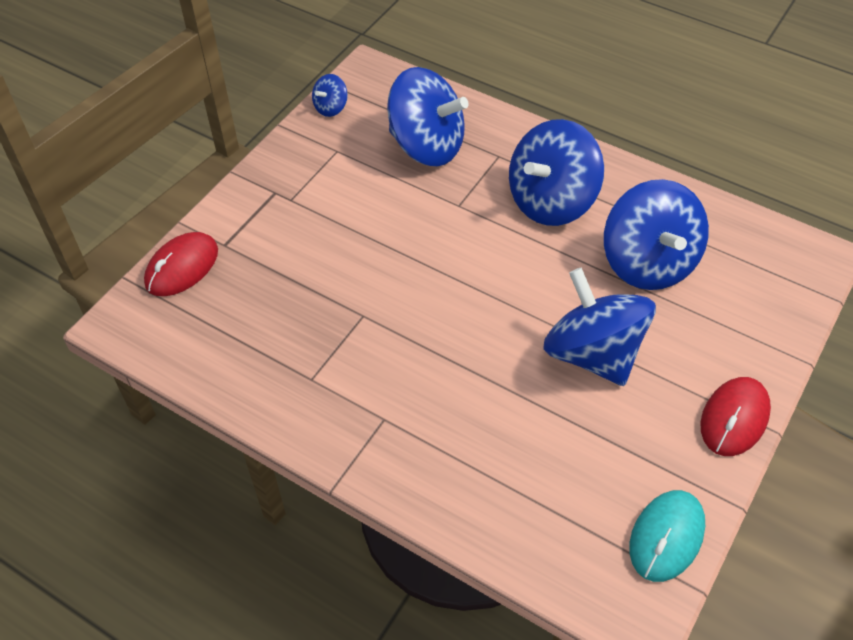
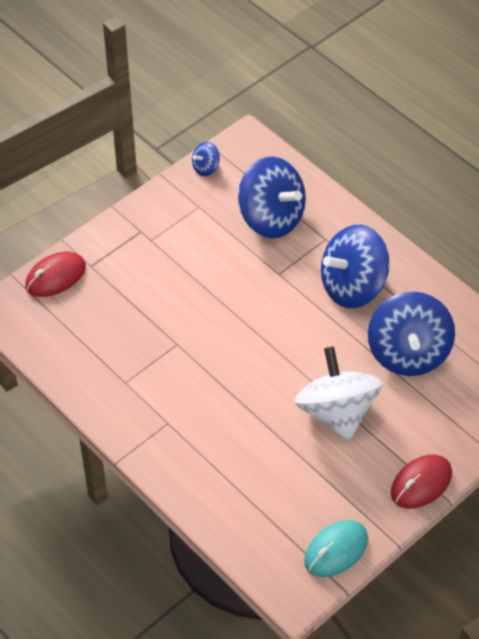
camera: 15 degrees right, 0 degrees up
blue spinning top [543,268,656,386] -> white spinning top [295,347,382,441]

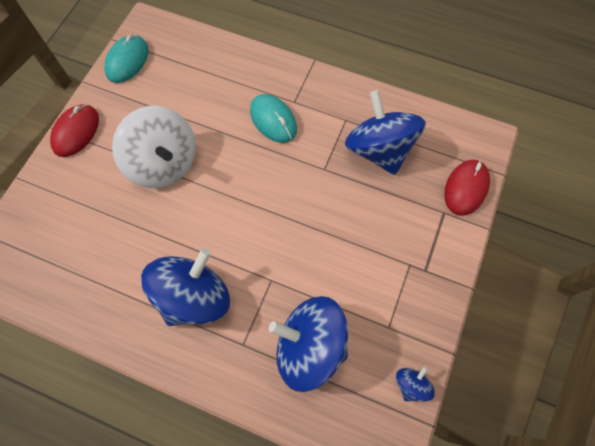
camera: 155 degrees right, 15 degrees up
blue spinning top [368,291,455,376] -> blue spinning top moved to [345,90,426,175]
none -> turquoise mouse [250,94,297,143]

